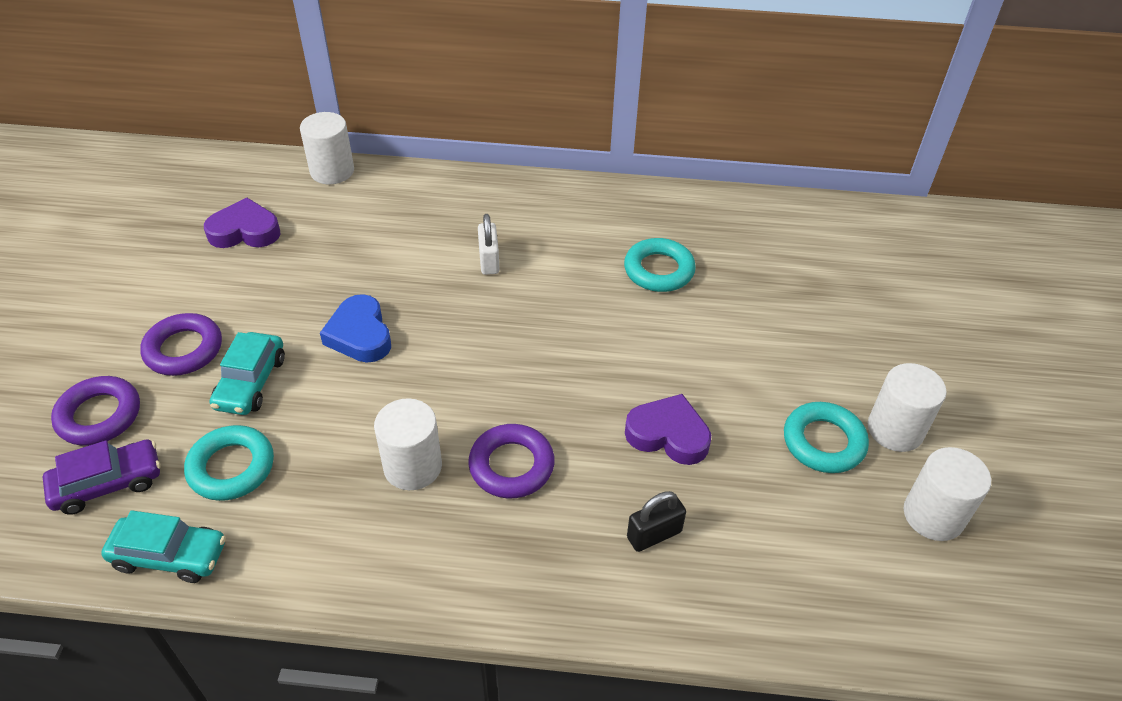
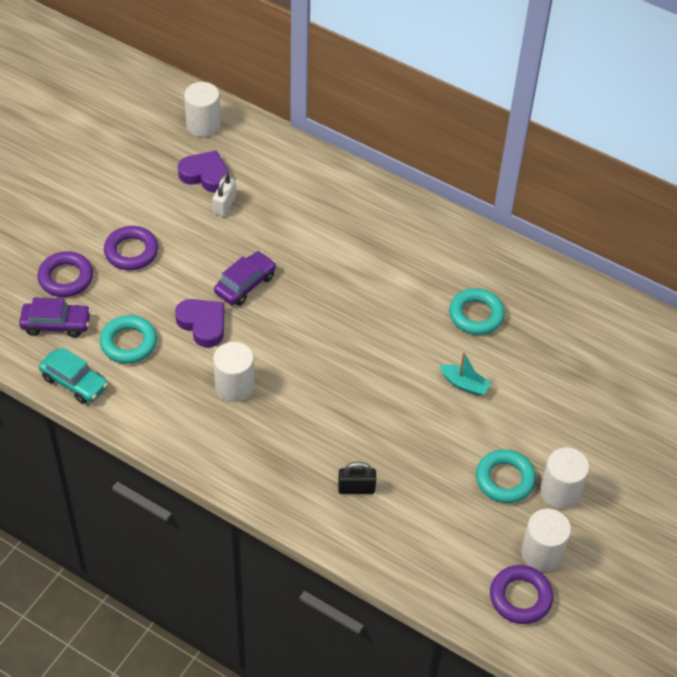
camera: 25 degrees right, 5 degrees up
turquoise car [210,332,285,415] -> none
white cylinder [300,112,354,184] -> white cylinder moved to [184,82,221,137]
blue heart [320,294,391,363] -> purple car [214,251,276,305]
purple ring [468,424,555,498] -> purple ring moved to [490,565,553,624]
white padlock [478,214,500,275] -> white padlock moved to [213,173,236,217]
purple heart [625,394,711,465] -> purple heart moved to [175,299,224,348]
none -> turquoise boat [440,352,491,396]

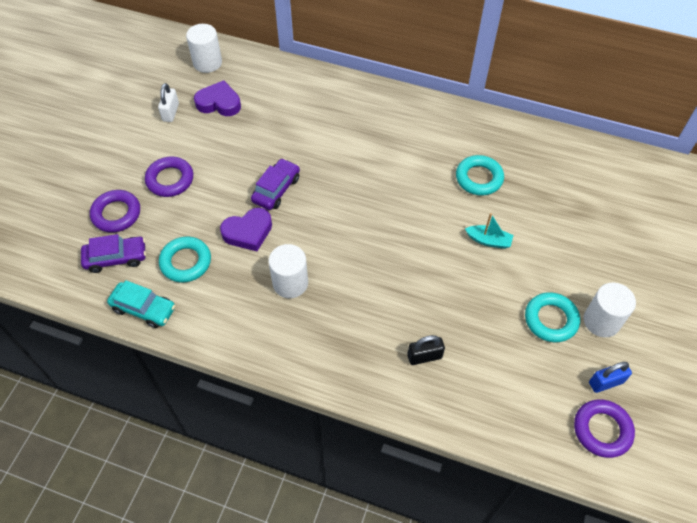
camera: 10 degrees left, 5 degrees up
purple heart [175,299,224,348] -> purple heart turned 120 degrees clockwise [220,208,272,251]
white padlock [213,173,236,217] -> white padlock moved to [158,83,179,122]
white cylinder [521,509,571,572] -> blue padlock [589,362,632,393]

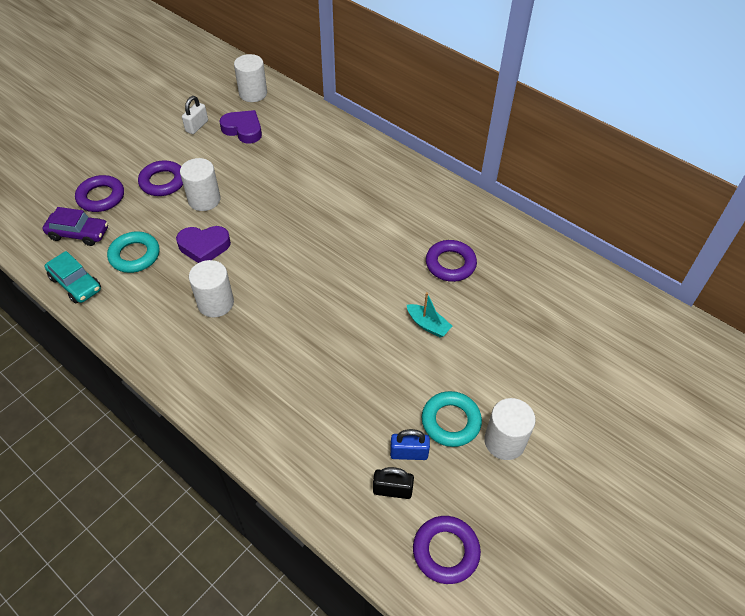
camera: 20 degrees right, 5 degrees down
purple car [251,158,300,210] -> none
black padlock [407,335,445,365] -> black padlock moved to [373,467,414,499]
turquoise ring [456,155,504,196] -> purple ring [426,240,477,282]
blue padlock [589,362,632,393] -> blue padlock moved to [390,429,430,460]
none -> white cylinder [180,158,221,211]

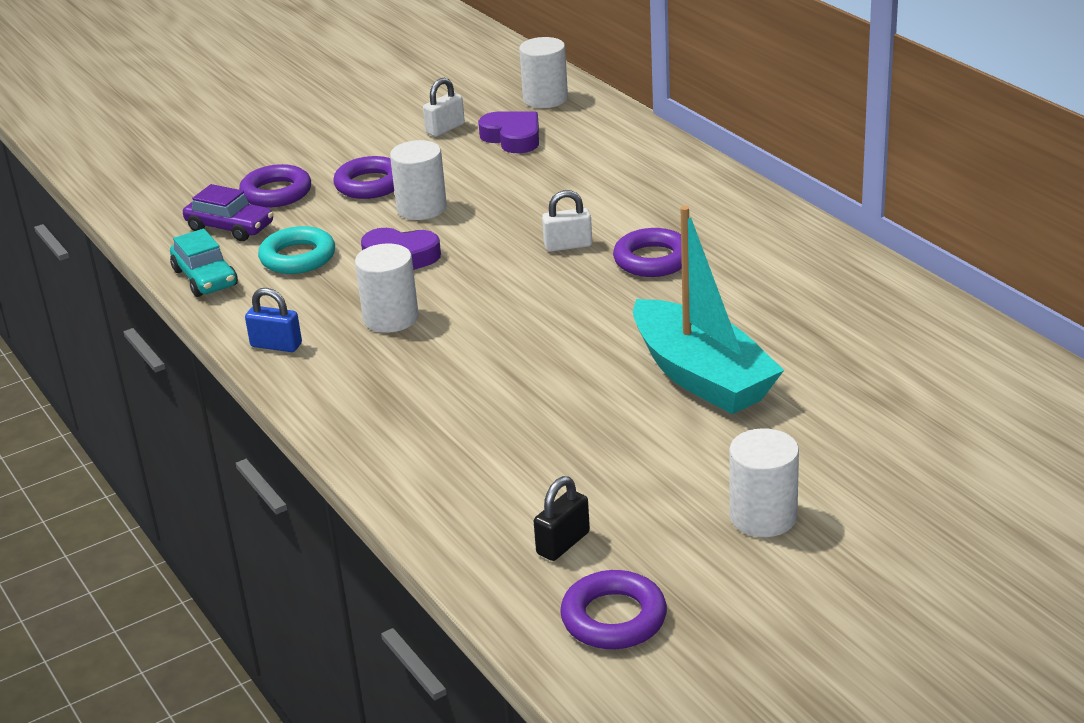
camera: 20 degrees right, 20 degrees down
black padlock [373,467,414,499] -> black padlock turned 75 degrees counterclockwise [534,476,590,561]
blue padlock [390,429,430,460] -> blue padlock moved to [245,288,302,352]
turquoise boat [407,292,452,338] -> turquoise boat [633,206,784,414], size x2.37
turquoise ring [422,391,482,447] -> none
purple ring [426,240,477,282] -> purple ring moved to [613,228,682,277]
none -> white padlock [542,190,592,252]

